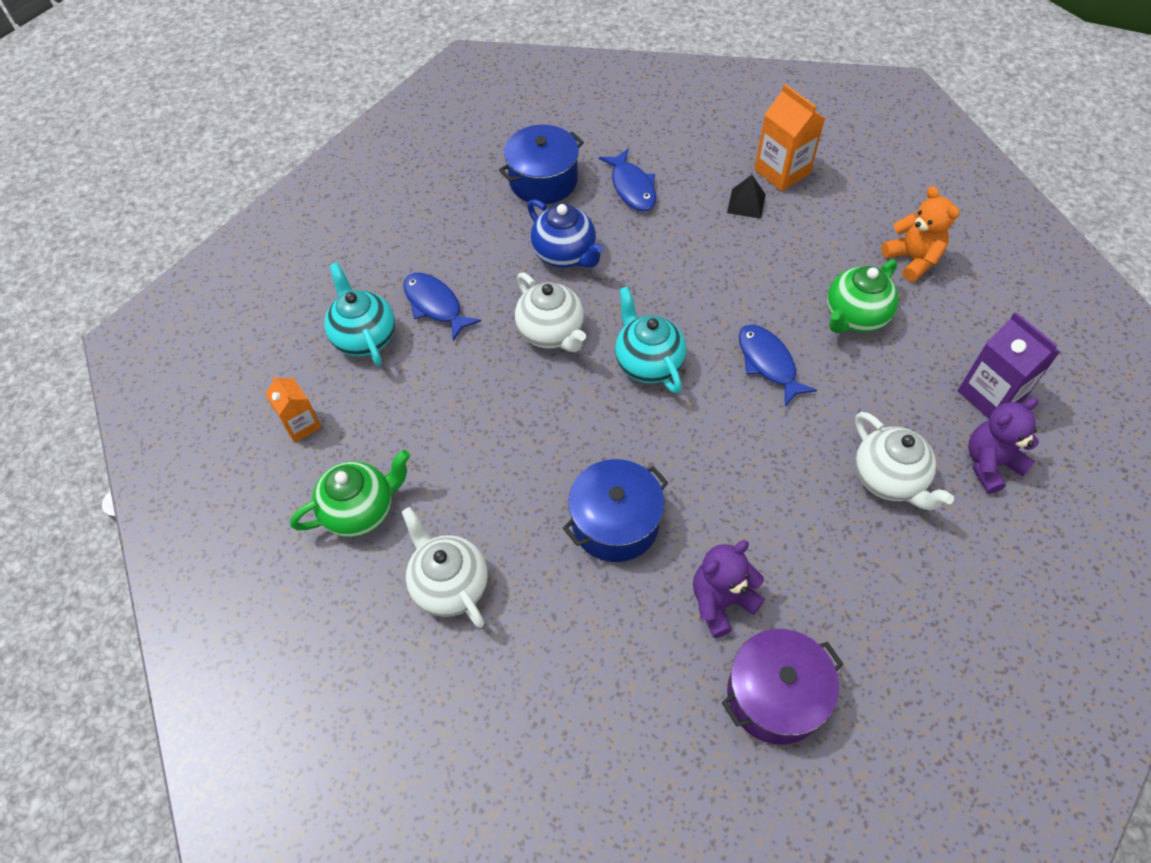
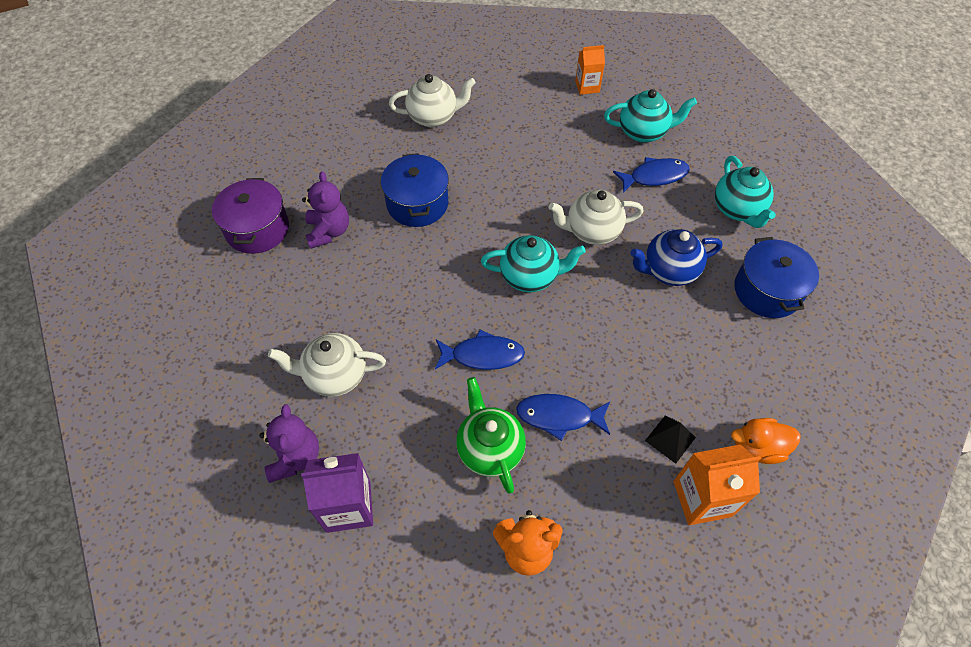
camera: 115 degrees right, 0 degrees up
green teapot [290,450,410,537] -> none
blue fish [599,149,656,211] -> blue fish moved to [516,394,610,441]
none -> turquoise teapot [715,156,776,228]
none -> orange duck [731,418,801,464]

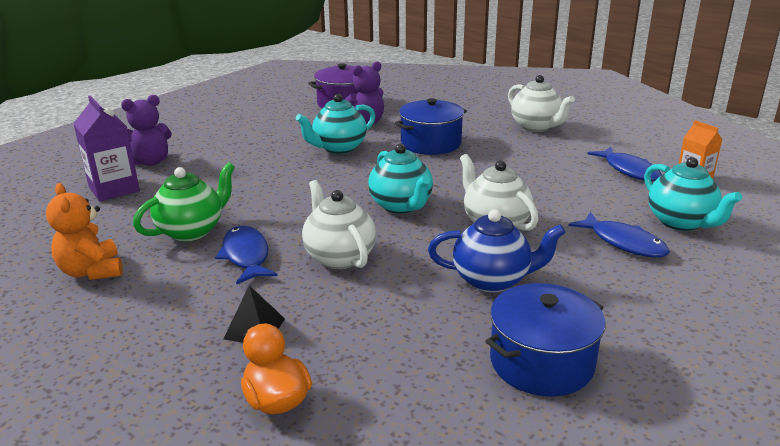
camera: 65 degrees right, 30 degrees down
white teapot [268,333,386,397] -> white teapot moved to [302,180,376,269]
blue fish [435,330,525,370] -> blue fish moved to [588,147,662,181]
blue teapot [630,229,723,286] -> blue teapot turned 135 degrees clockwise [428,209,566,293]
orange carton [673,444,761,525] -> none
turquoise teapot [715,156,776,228] -> turquoise teapot moved to [296,94,375,154]

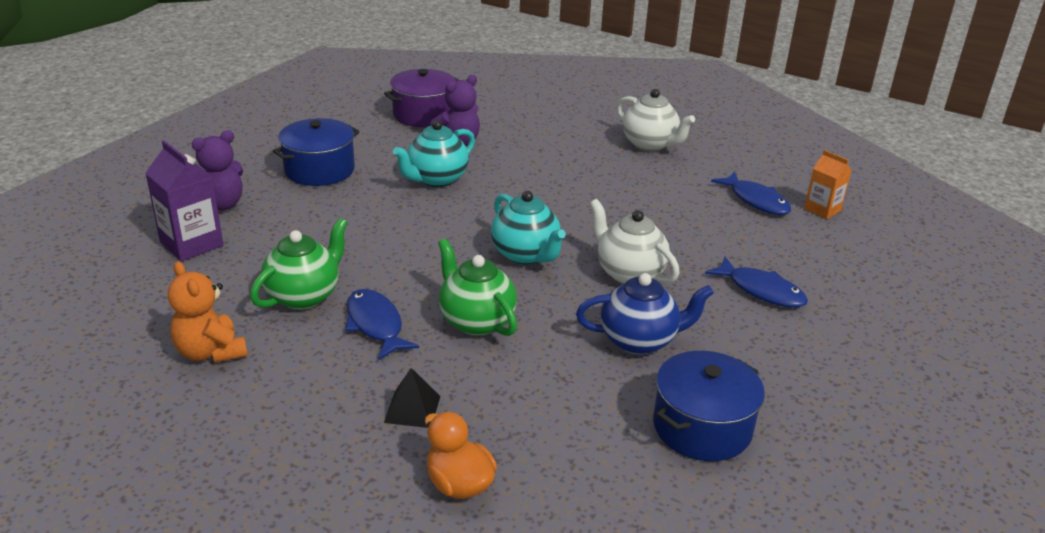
camera: 10 degrees left, 5 degrees up
white teapot [302,180,376,269] -> green teapot [438,239,517,336]
blue pot [395,98,467,155] -> blue pot moved to [273,118,360,186]
turquoise teapot [644,157,742,231] -> none

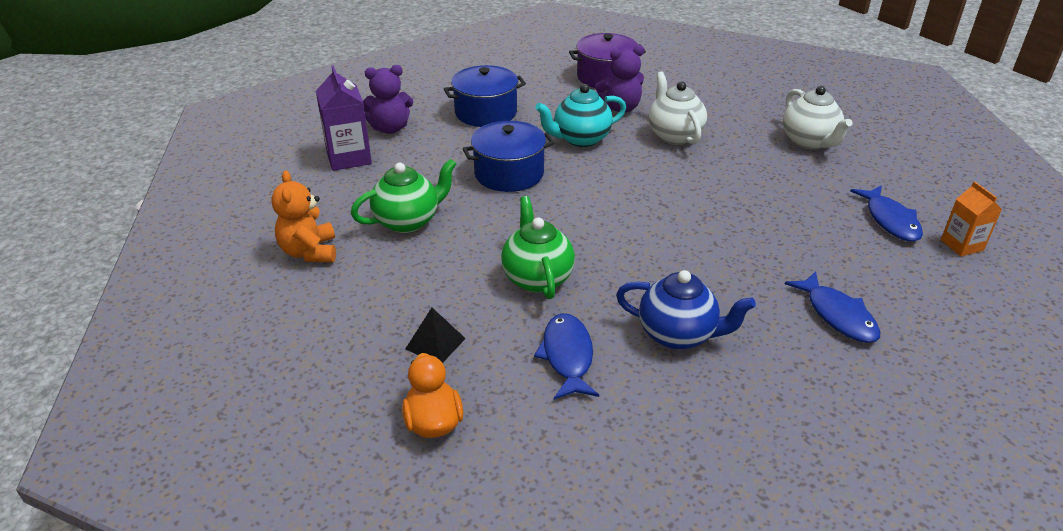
camera: 25 degrees right, 5 degrees up
blue fish [345,289,419,360] -> blue fish moved to [534,313,599,399]
turquoise teapot [491,191,566,265] -> none
white teapot [590,199,680,284] -> white teapot moved to [648,71,707,145]
blue pot [653,351,765,461] -> blue pot moved to [462,121,554,192]

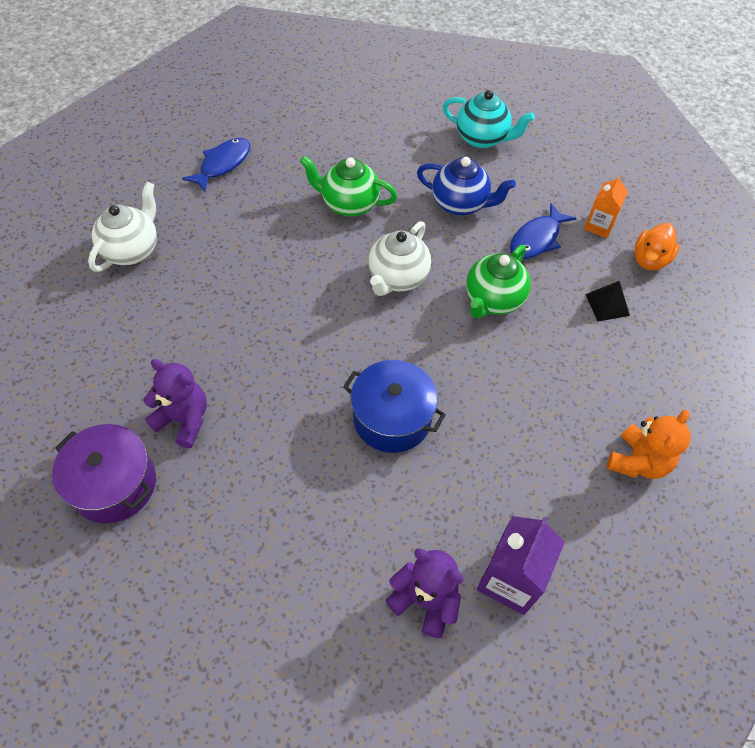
camera: 135 degrees left, 20 degrees up
green teapot [351,159,456,233] -> green teapot moved to [300,156,397,217]
blue pot [444,65,526,127] -> none
turquoise teapot [535,84,626,147] -> turquoise teapot moved to [443,90,535,149]
blue teapot [616,270,756,350] -> blue teapot turned 135 degrees clockwise [417,157,516,216]
white teapot [648,71,707,145] -> white teapot moved to [368,221,431,296]
blue fish [785,271,880,343] -> none
orange carton [941,181,1002,256] -> orange carton moved to [584,176,628,238]

